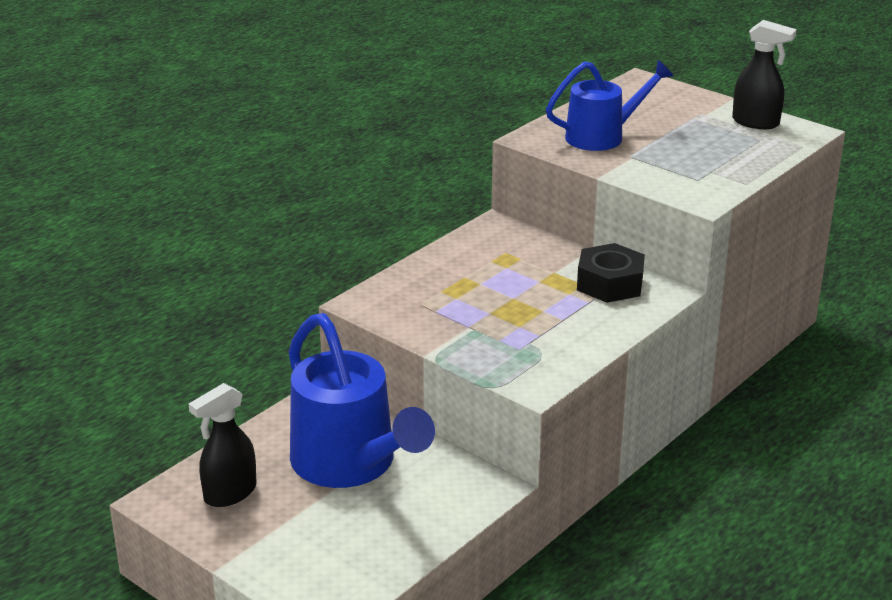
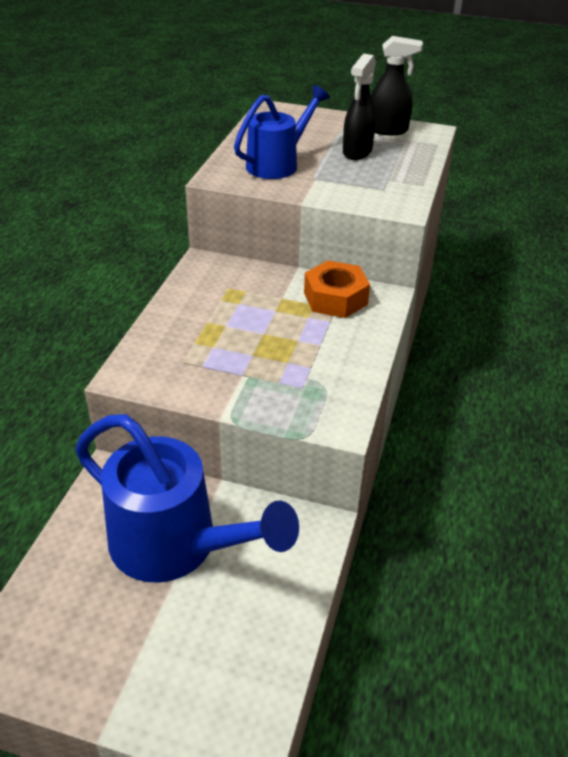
camera: 25 degrees left, 10 degrees up
black spray bottle [189,383,257,507] -> black spray bottle moved to [343,54,376,160]
black nut [577,243,645,303] -> orange nut [304,261,370,318]

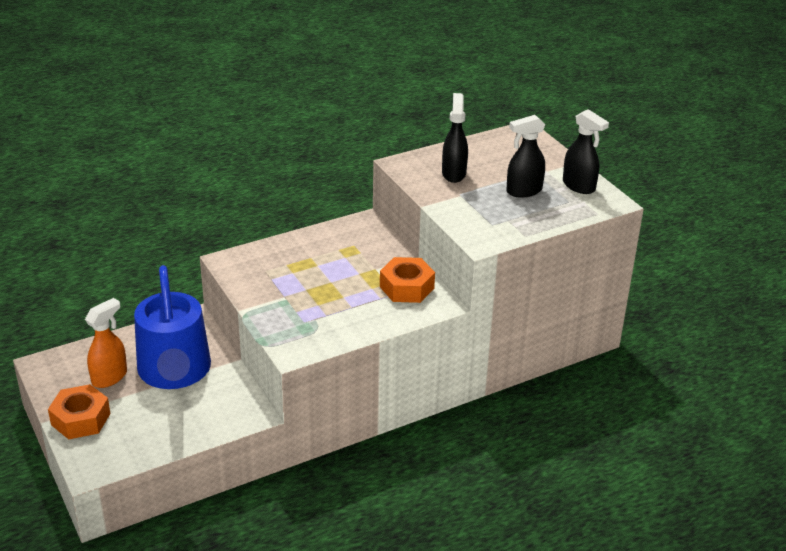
camera: 45 degrees right, 5 degrees down
blue watering can [234,85,330,179] -> black spray bottle [442,93,468,183]
none -> orange nut [48,384,111,439]
none -> orange spray bottle [85,298,127,388]

